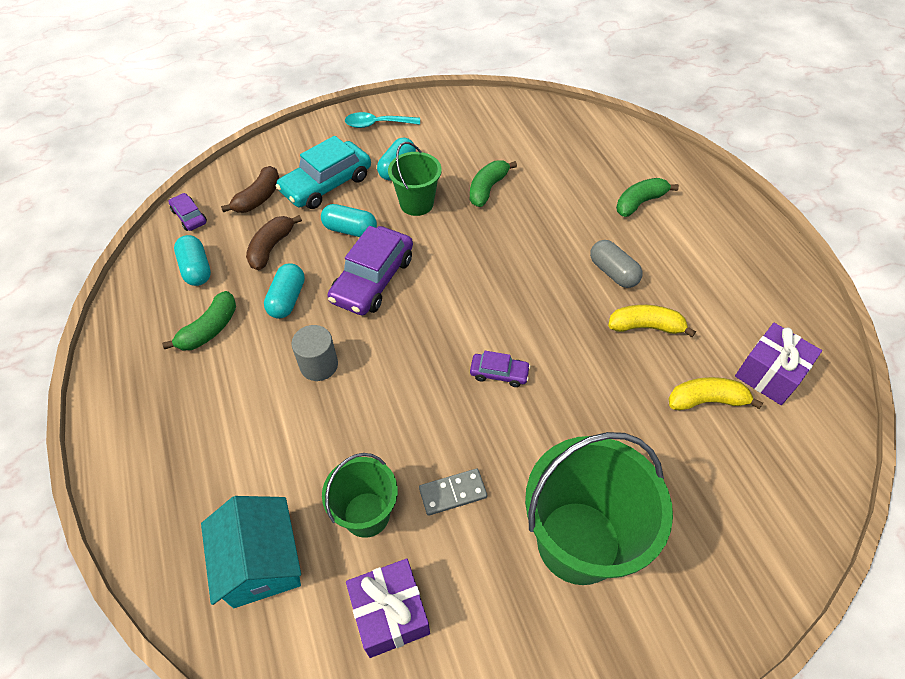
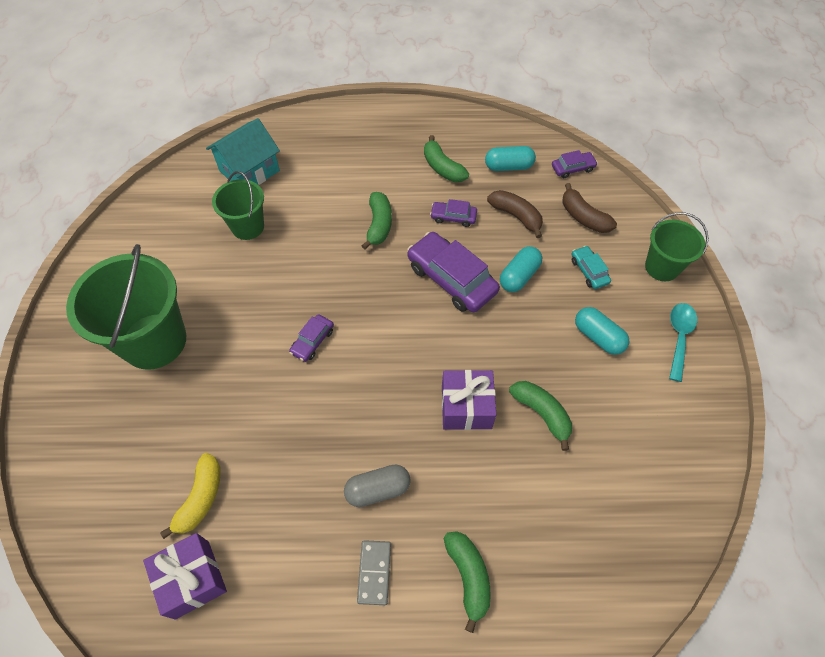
camera: 110 degrees right, 5 degrees up
turquoise house [201,496,301,608] -> turquoise house turned 45 degrees counterclockwise [206,118,280,185]
turquoise capsule [264,263,305,319] -> purple car [430,199,477,227]
turquoise car [276,136,371,209] -> turquoise car [572,246,611,289], size x0.50
grey cylinder [291,325,338,381] -> green banana [361,192,392,249]
purple gift [346,559,430,658] -> purple gift moved to [442,370,496,430]
green bucket [388,142,442,216] -> green bucket moved to [645,212,709,281]
grey domino [419,469,487,516] -> grey domino moved to [357,540,391,605]
yellow banana [608,305,696,337] -> none

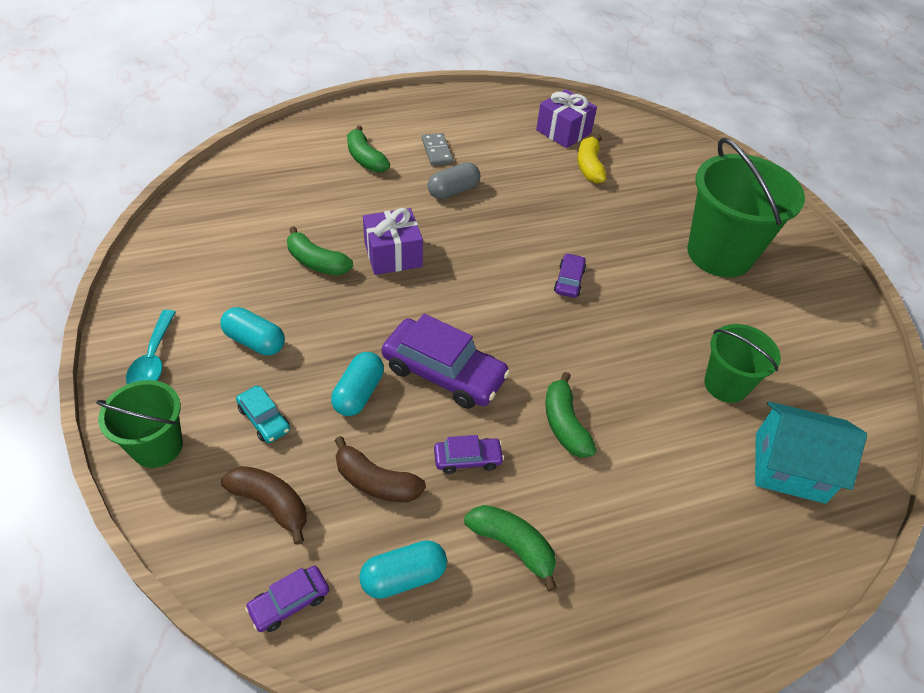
camera: 160 degrees right, 10 degrees down
turquoise house [206,118,280,185] -> turquoise house turned 75 degrees clockwise [755,402,867,504]

